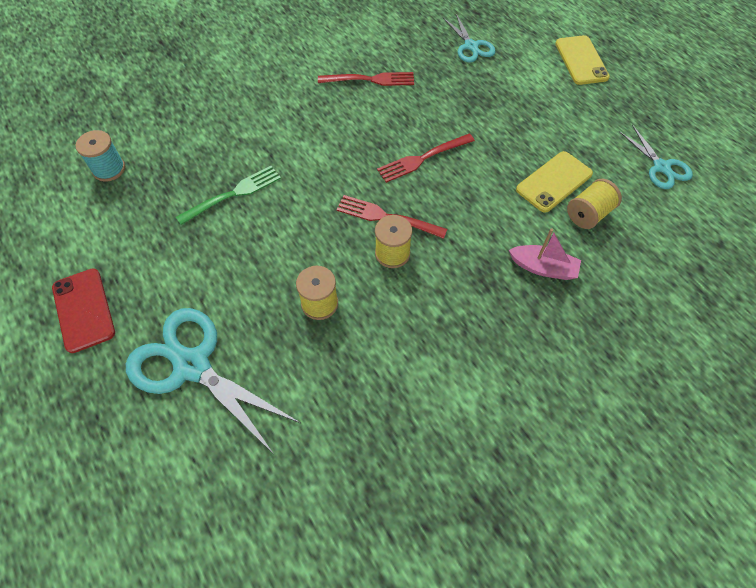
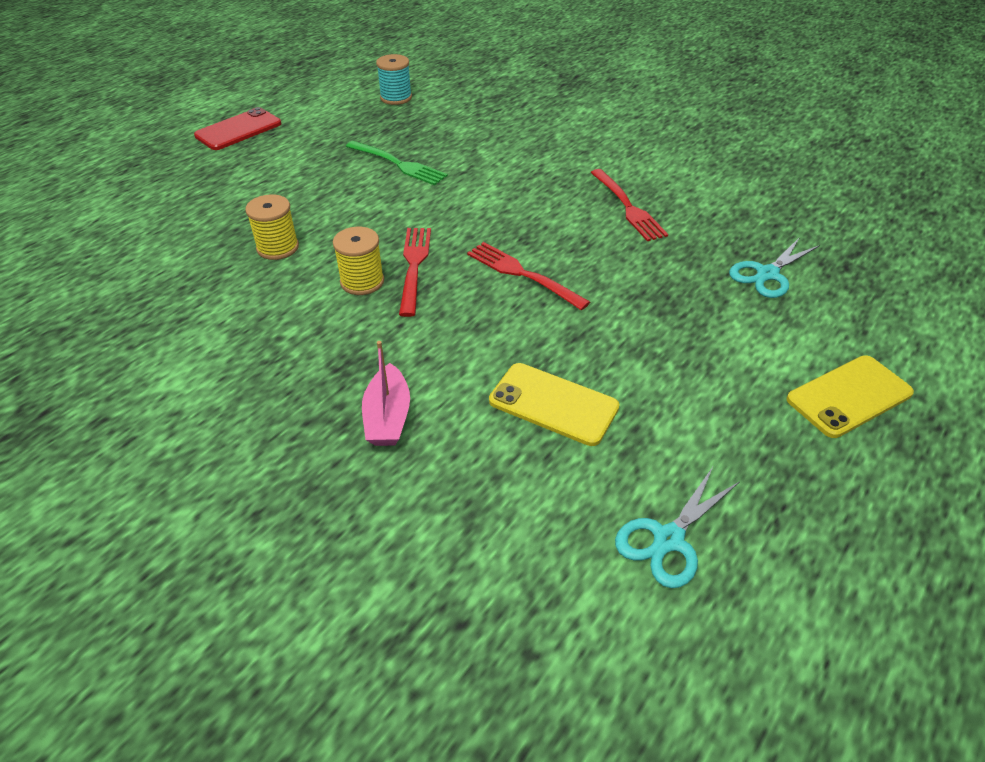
camera: 70 degrees right, 15 degrees down
turquoise scissors [126,308,301,454] -> none
yellow spool [567,179,622,229] -> none

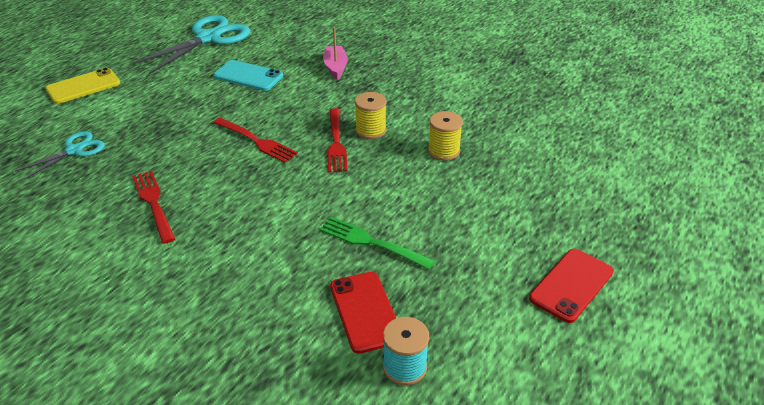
camera: 175 degrees right, 5 degrees down
yellow phone [489,363,620,446] -> turquoise phone [214,60,283,91]
turquoise scissors [615,467,740,588] -> turquoise scissors [132,15,250,74], size x1.80
none -> red phone [330,272,396,354]

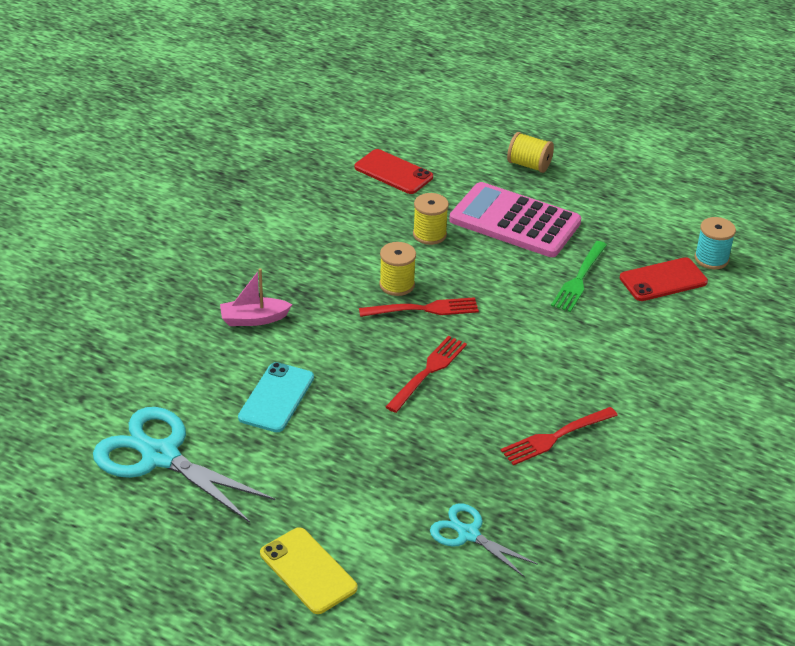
camera: 95 degrees left, 0 degrees up
red phone [529,249,614,323] -> red phone moved to [354,149,433,194]
none -> pink calculator [449,182,581,257]
none -> yellow spool [507,132,554,173]

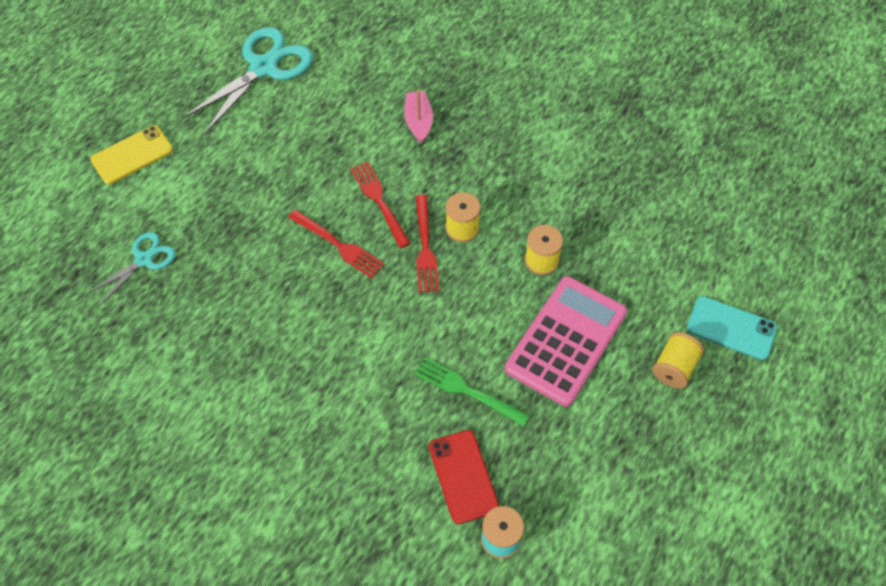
camera: 95 degrees right, 20 degrees up
turquoise phone [238,362,314,432] -> turquoise phone moved to [687,296,777,360]
red phone [354,149,433,194] -> none
red fork [500,407,618,465] -> red fork moved to [350,161,411,248]

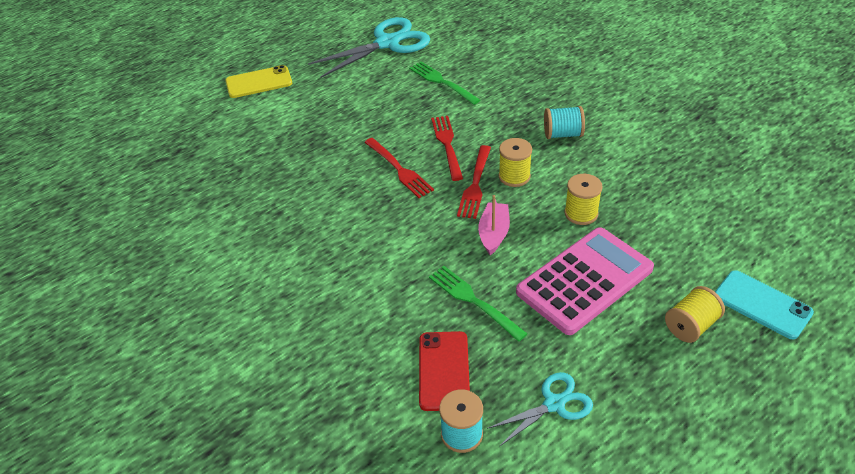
camera: 20 degrees right, 15 degrees down
turquoise scissors [88,232,176,304] -> turquoise scissors moved to [487,372,593,447]
pink boat [404,90,433,144] -> pink boat moved to [478,195,510,255]
none -> green fork [409,62,480,105]
none -> turquoise spool [544,106,585,139]

